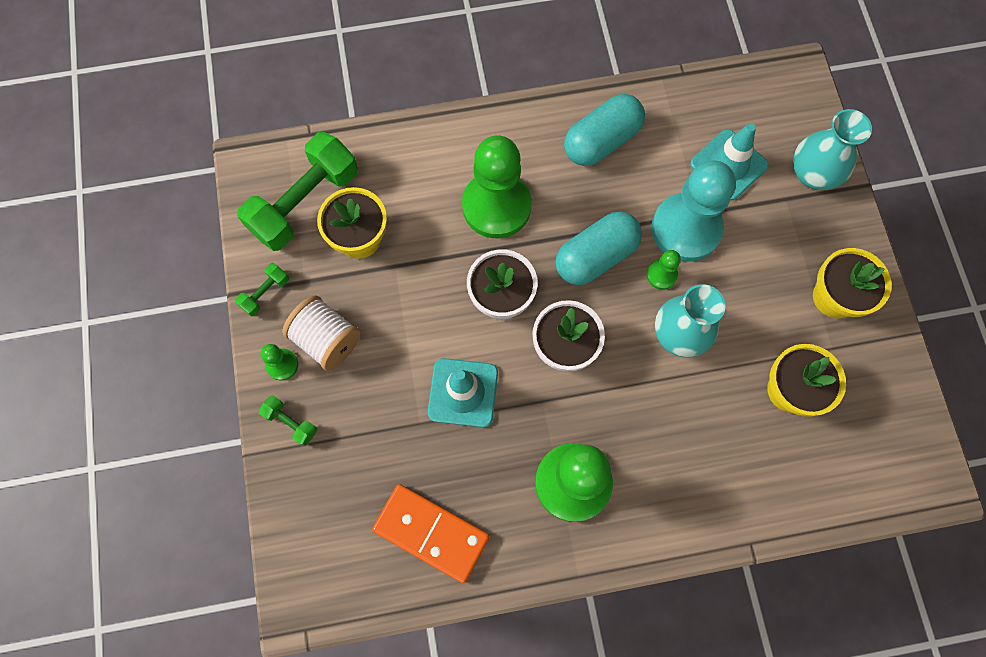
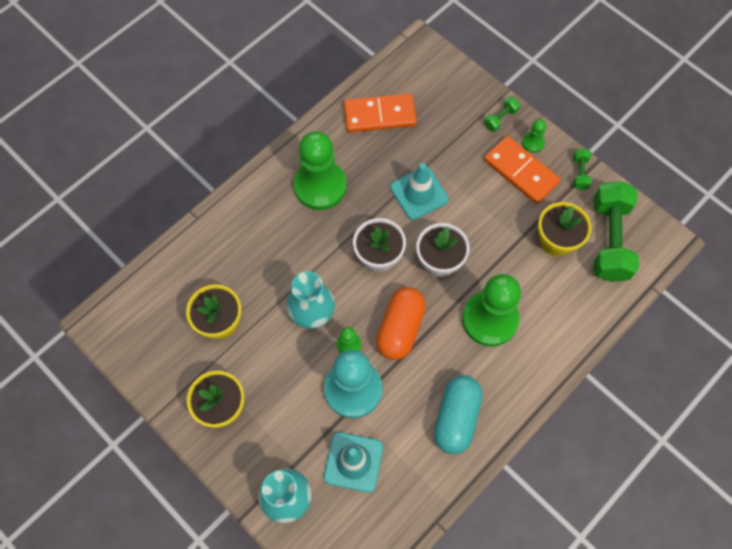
camera: 145 degrees right, 5 degrees down
green dumbbell [259,396,317,446] -> green dumbbell turned 45 degrees counterclockwise [484,97,520,132]
white spool [282,295,361,371] -> orange domino [484,136,560,204]
turquoise capsule [555,212,642,285] -> orange capsule [376,287,426,360]

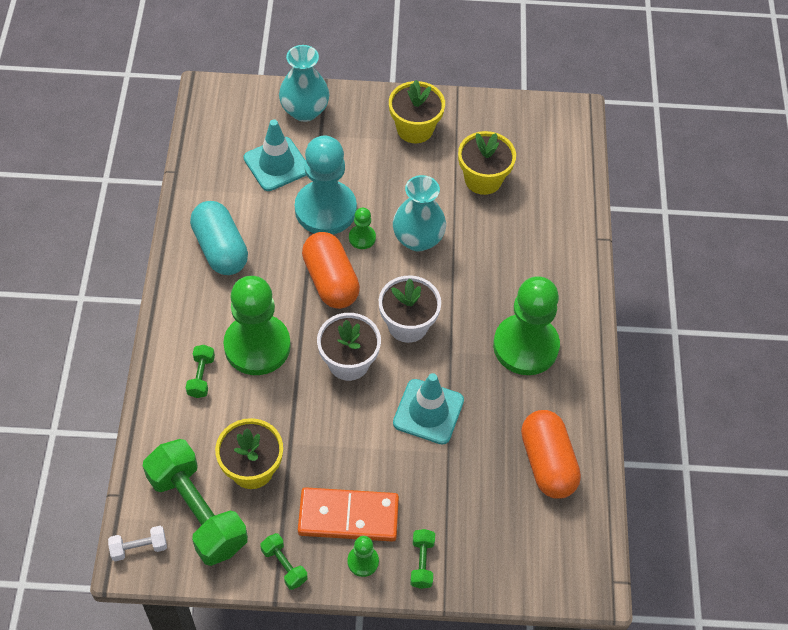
camera: 135 degrees right, 10 degrees down
orange domino [344,94,417,132] -> orange capsule [521,410,581,499]
none -> white dumbbell [108,526,167,561]
none -> green dumbbell [186,345,215,398]

